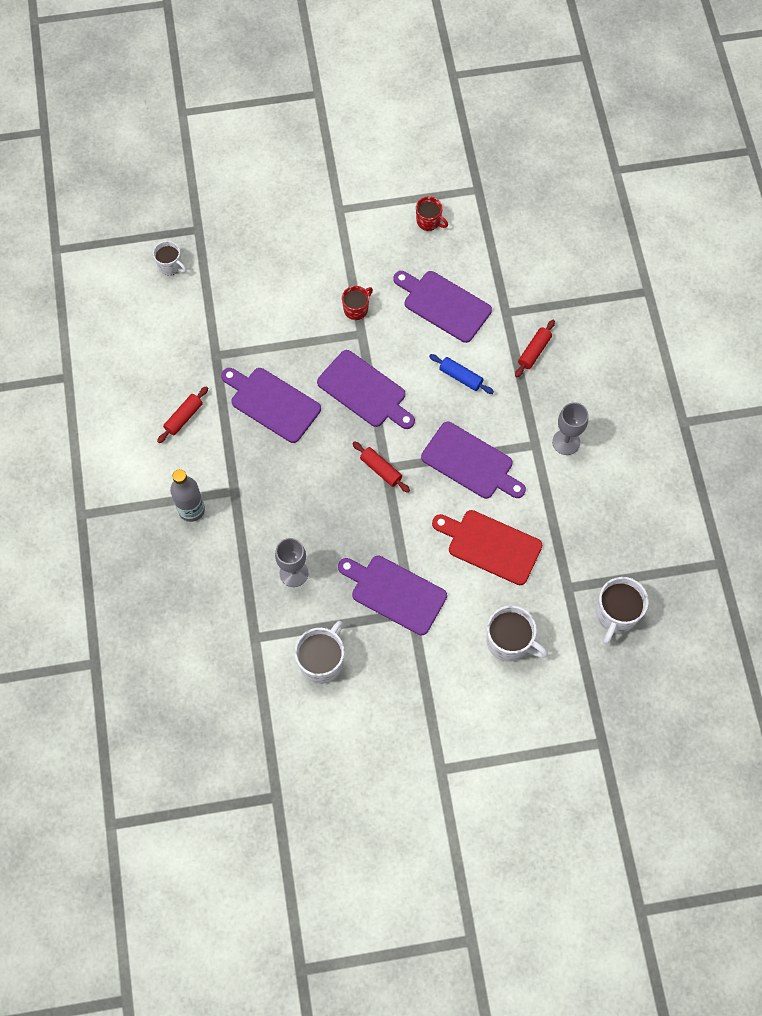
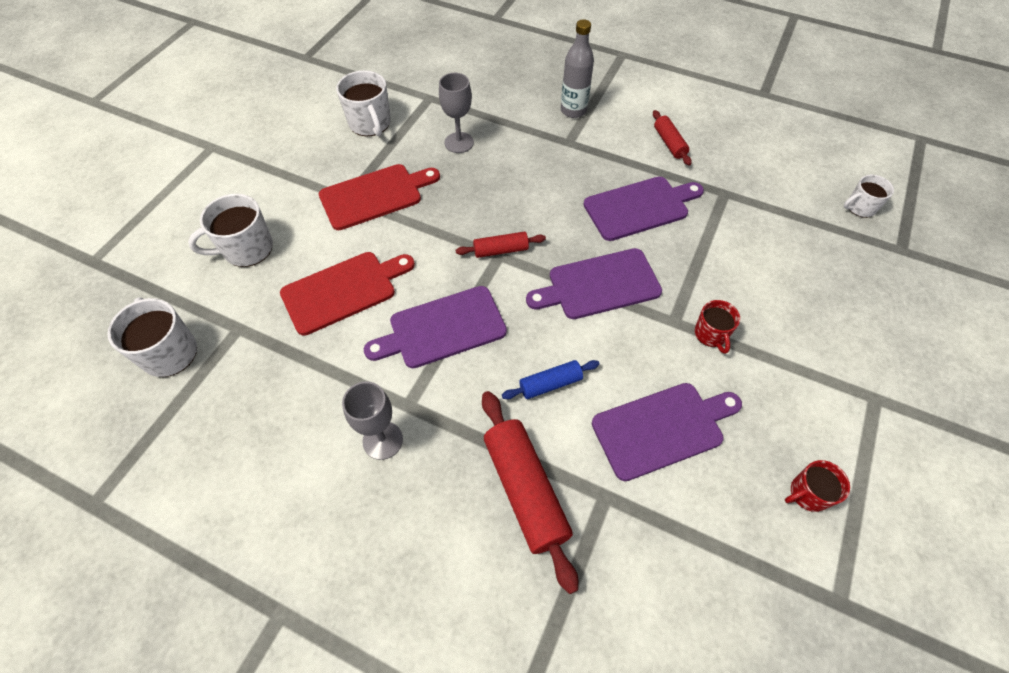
camera: 125 degrees right, 10 degrees down
purple cutting board [338,556,447,635] -> red cutting board [319,164,440,230]
red rolling pin [515,320,555,378] -> red rolling pin [482,391,578,594], size x1.85

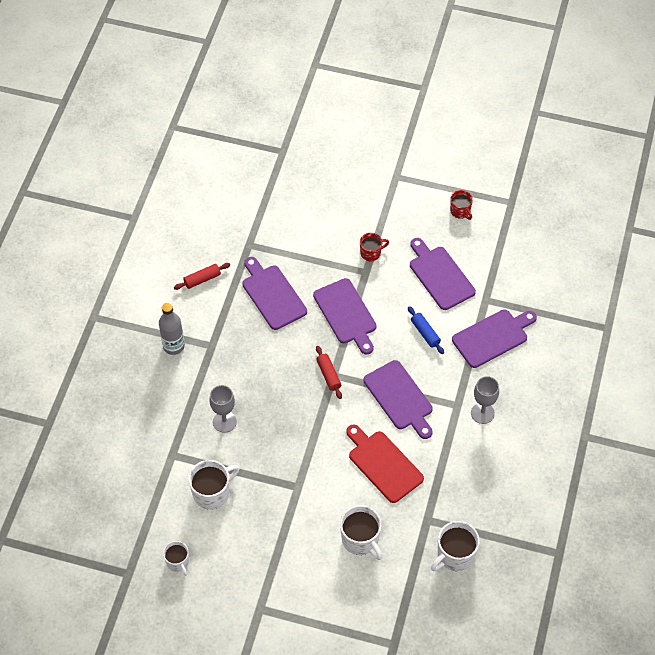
camera: 100 degrees left, 0 degrees up
red cutting board [319,164,440,230] -> none
red rolling pin [482,391,578,594] -> purple cutting board [452,309,537,368]
white mug [844,175,894,218] -> white mug moved to [163,541,189,576]

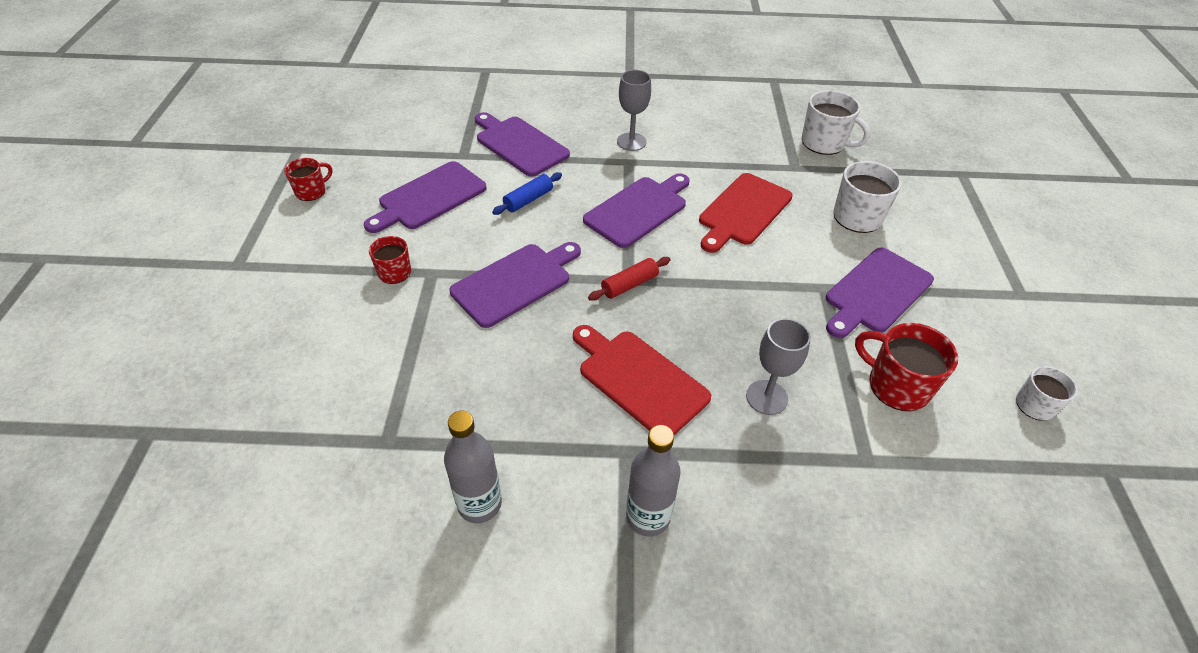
camera: 105 degrees left, 10 degrees down
red rolling pin [174,263,230,290] -> grey bottle [444,411,502,523]
white mug [188,460,239,510] -> red mug [855,323,958,411]
purple cutting board [242,257,307,330] -> purple cutting board moved to [826,247,934,338]
none -> red cutting board [573,325,711,435]

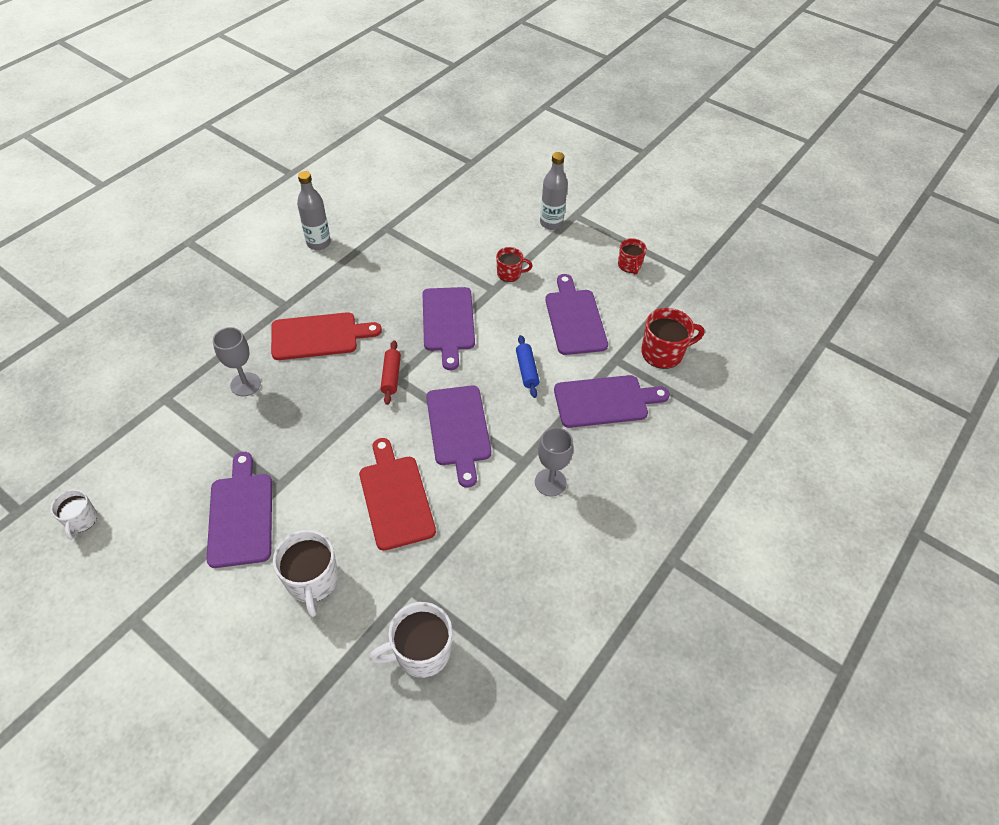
camera: 125 degrees right, 5 degrees up
grey bottle [626,425,681,537] -> grey bottle moved to [540,152,568,230]
red mug [855,323,958,411] -> red mug moved to [641,308,704,369]

